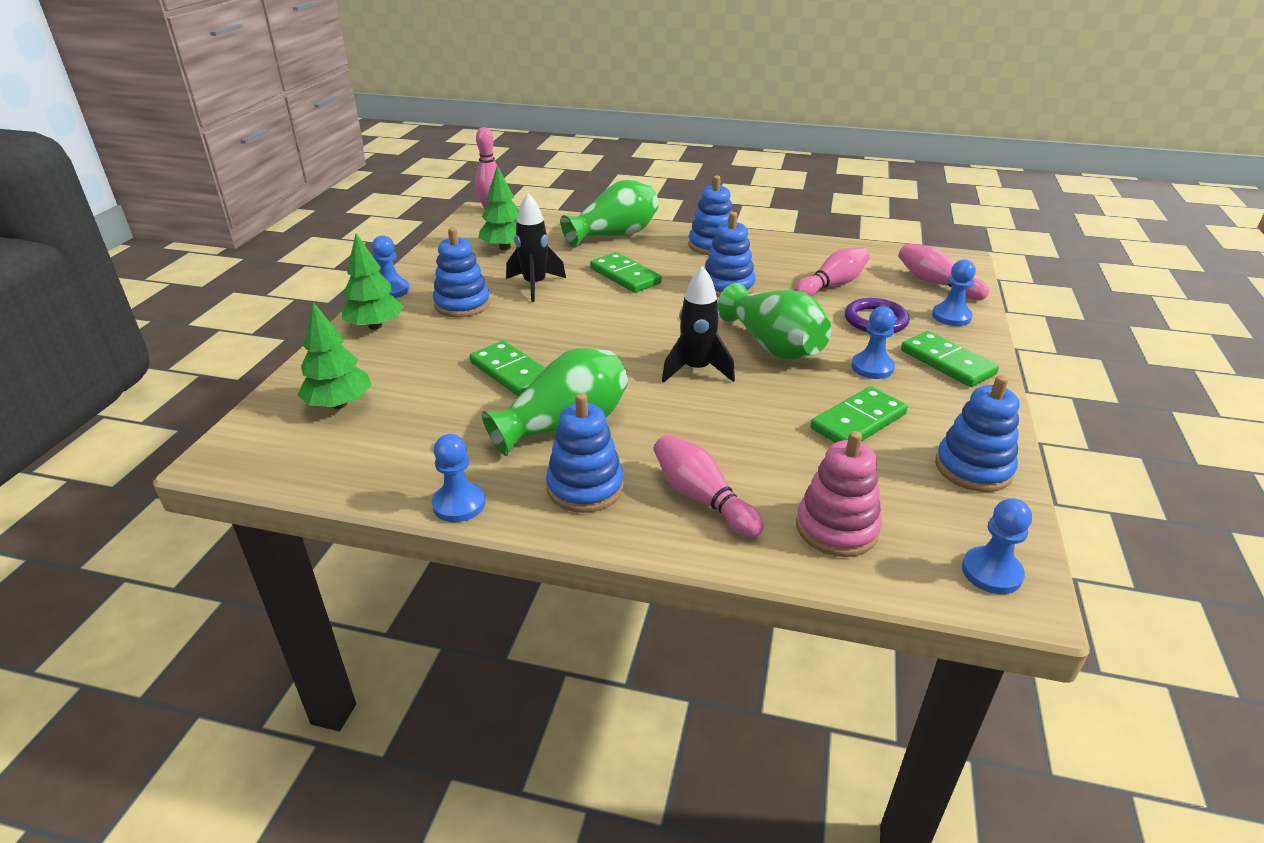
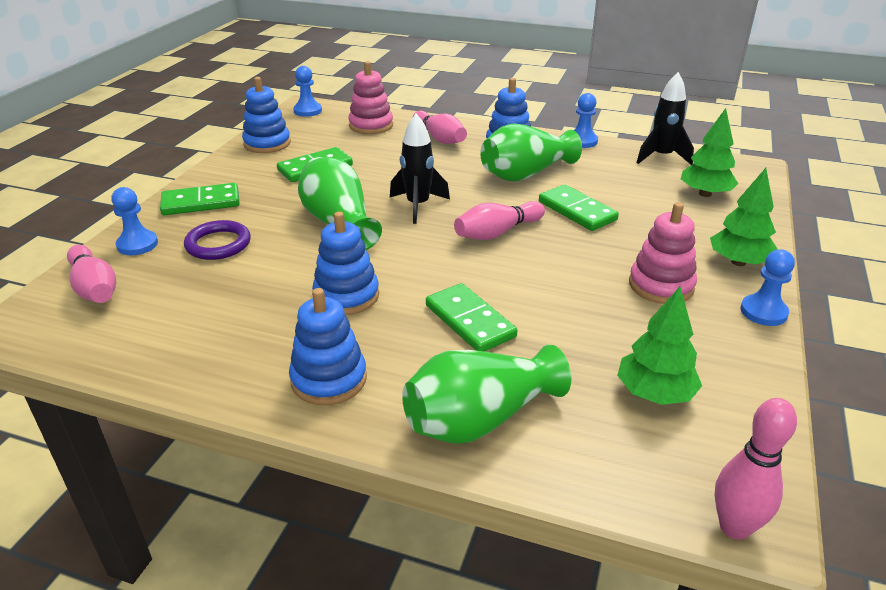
camera: 175 degrees left, 0 degrees up
blue stacking toy [433,227,490,318] -> pink stacking toy [629,202,697,304]
black rocket [506,193,566,302] -> black rocket moved to [636,72,694,165]
pink bowling pin [794,247,870,297] -> pink bowling pin moved to [454,201,545,240]
blue pawn [851,306,896,379] -> none
green domino [901,331,999,387] -> green domino turned 75 degrees counterclockwise [160,183,240,215]

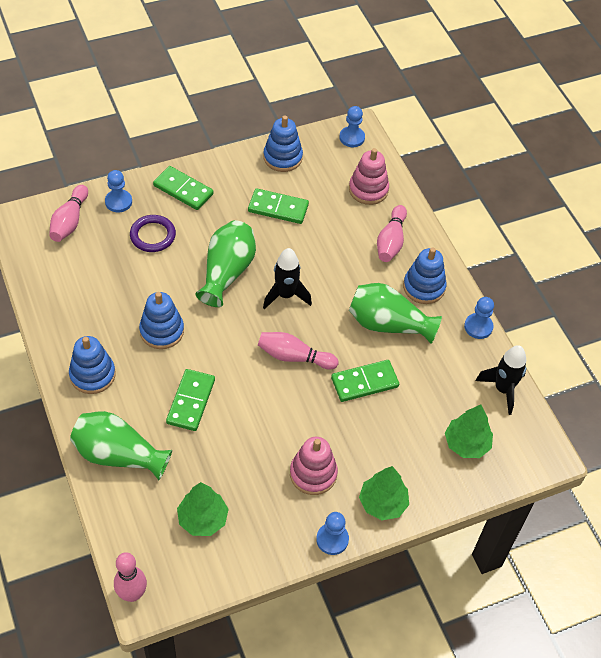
camera: 45 degrees right, 20 degrees up
green domino [539,184,619,231] -> green domino turned 60 degrees clockwise [331,360,399,402]

